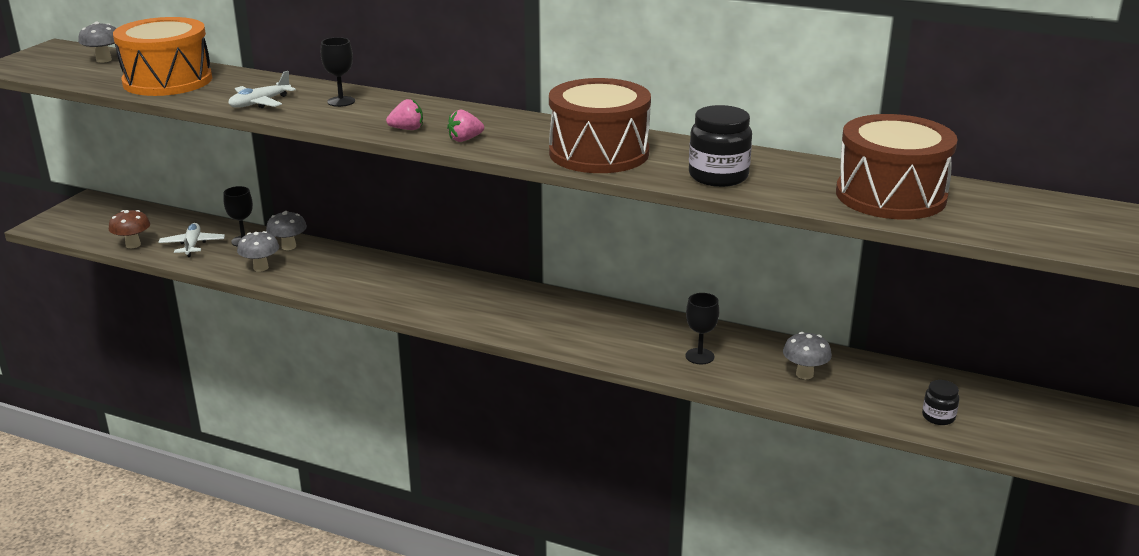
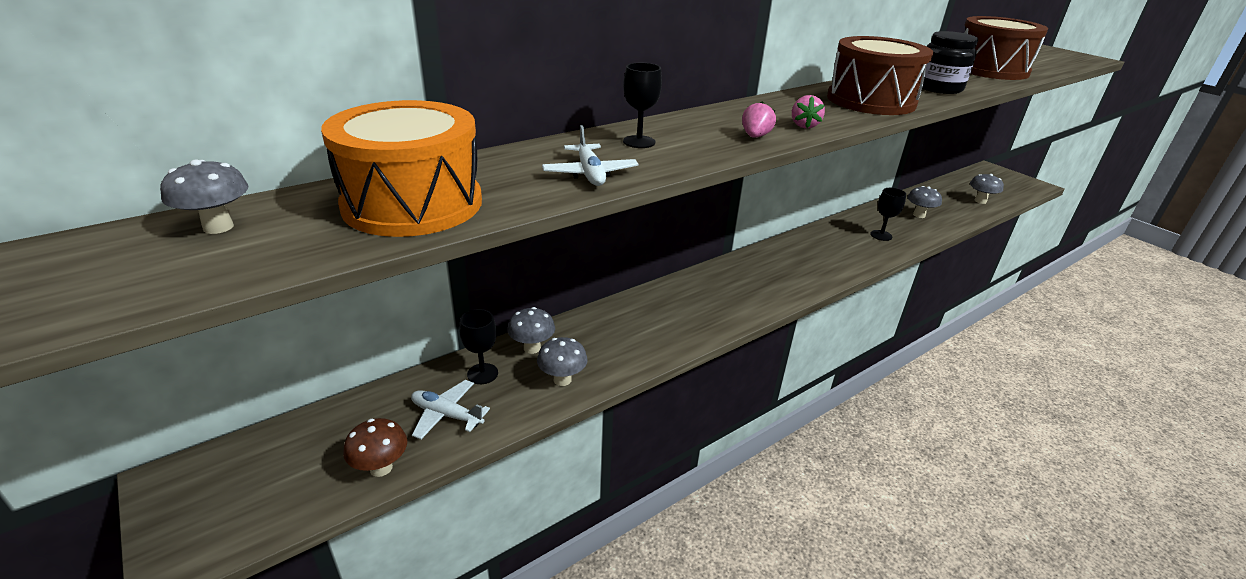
camera: 60 degrees left, 5 degrees up
black jar [922,380,959,425] -> grey mushroom [970,174,1004,204]

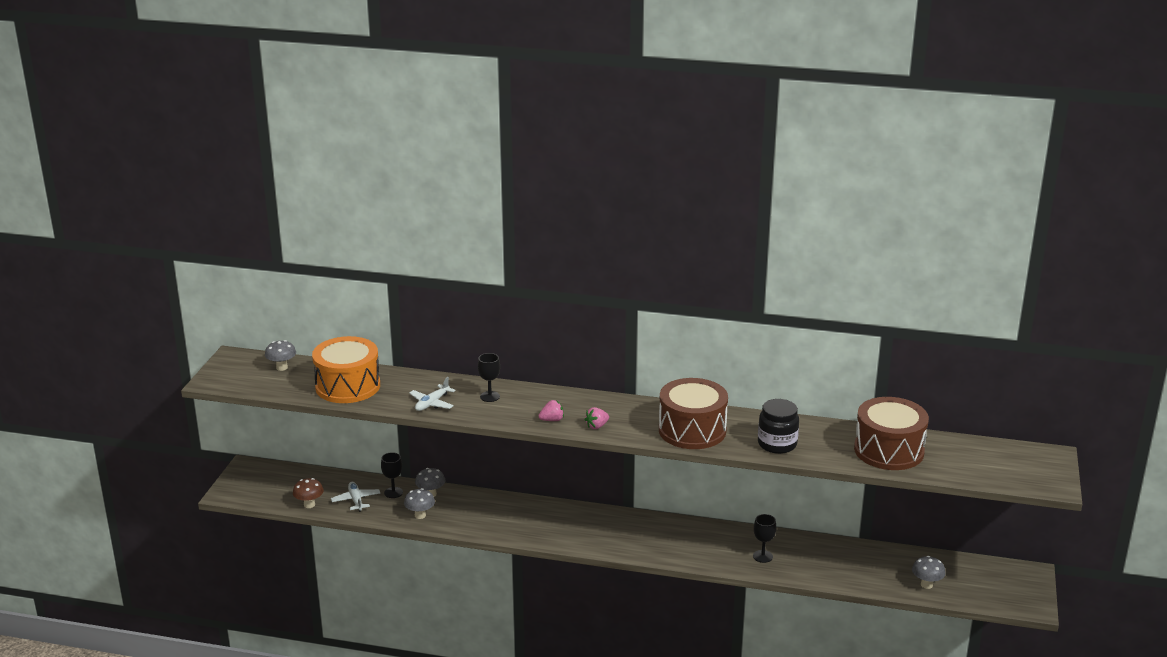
camera: 50 degrees right, 5 degrees down
grey mushroom [907,186,942,218] -> none

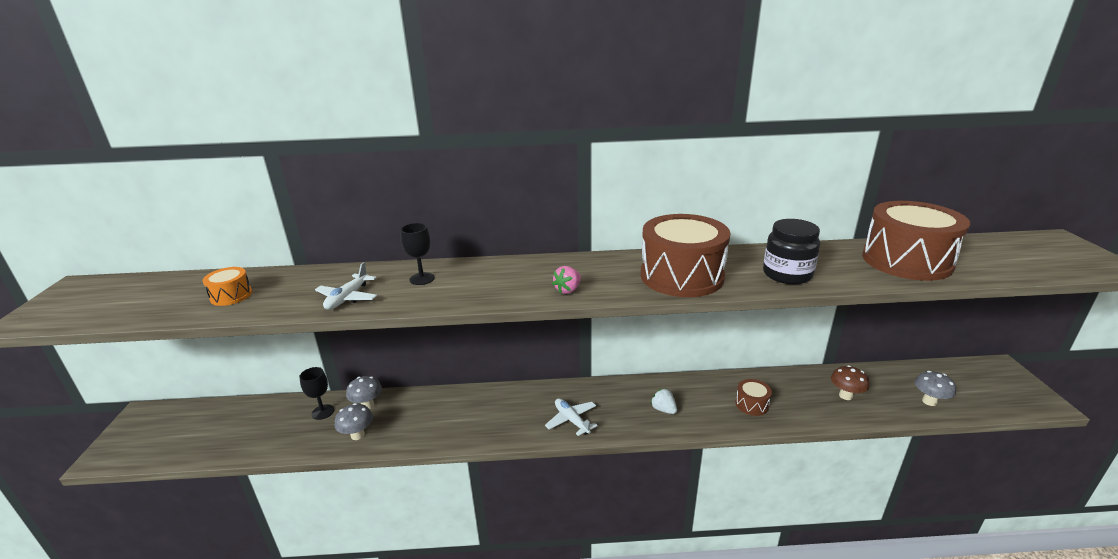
camera: 15 degrees left, 0 degrees up
grey mushroom [265,340,296,371] -> none
brown mushroom [293,478,324,508] -> brown mushroom moved to [831,365,869,400]
orange drum [312,336,380,403] -> orange drum [203,267,252,306], size x0.45
white plane [331,482,380,512] -> white plane moved to [545,398,598,436]
pink strawberry [538,400,564,421] -> none
black goblet [753,514,776,563] -> brown drum [735,379,772,416]
none -> white strawberry [651,388,677,414]

